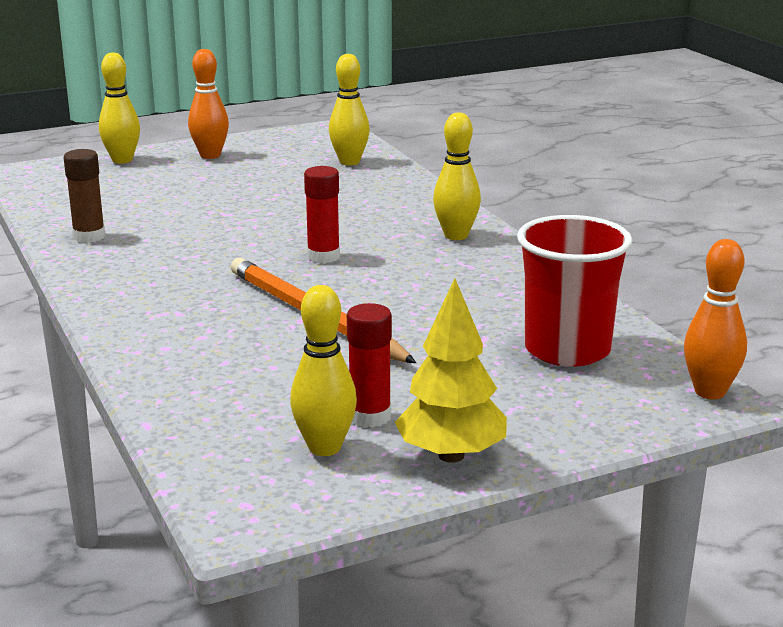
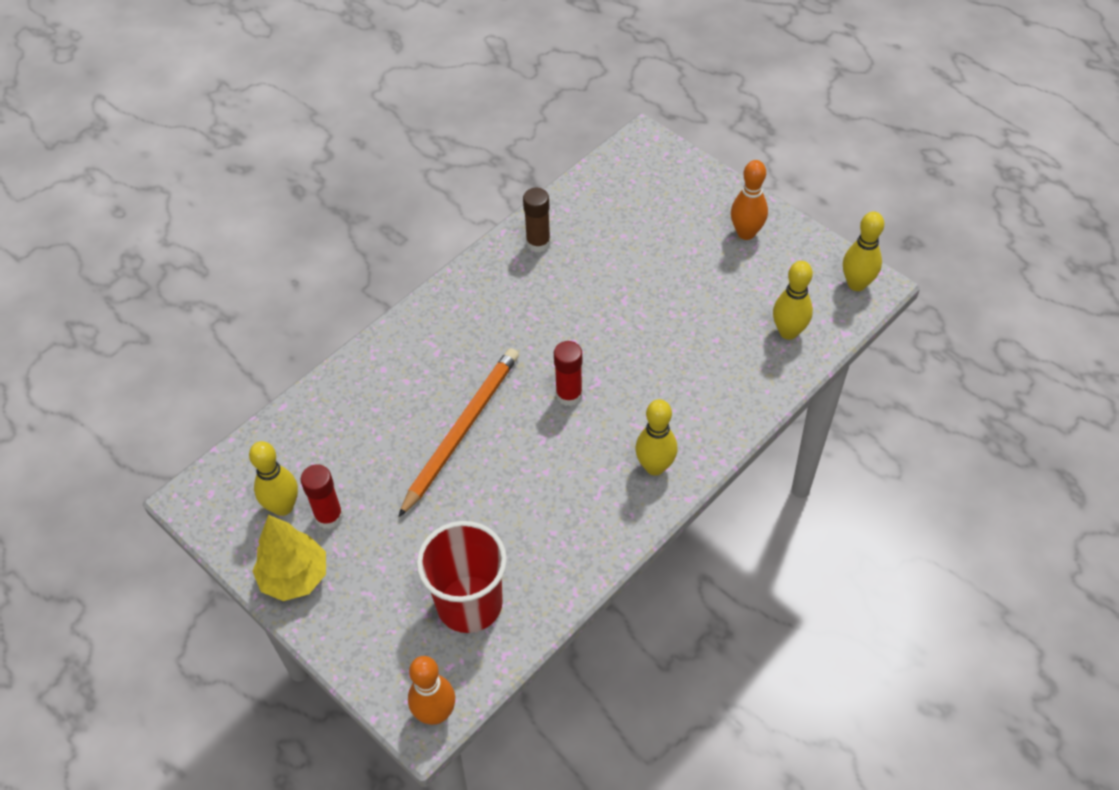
camera: 70 degrees right, 30 degrees up
yellow bowling pin [99,52,140,164] -> yellow bowling pin moved to [843,212,884,291]

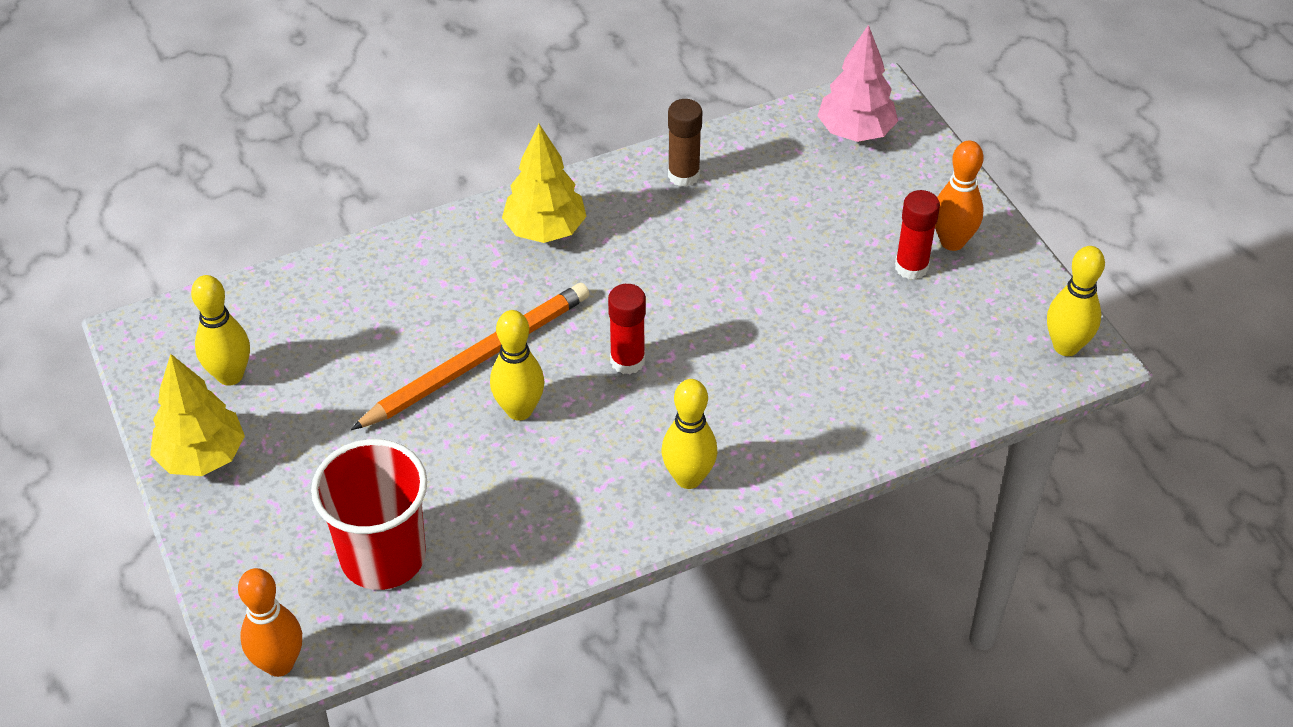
camera: 20 degrees right, 5 degrees down
red glue stick [300,464,343,529] -> red glue stick moved to [895,190,940,280]
yellow bowling pin [773,261,813,340] -> yellow bowling pin moved to [490,310,545,421]
none -> yellow tree [502,124,587,243]
none -> pink tree [818,25,898,142]

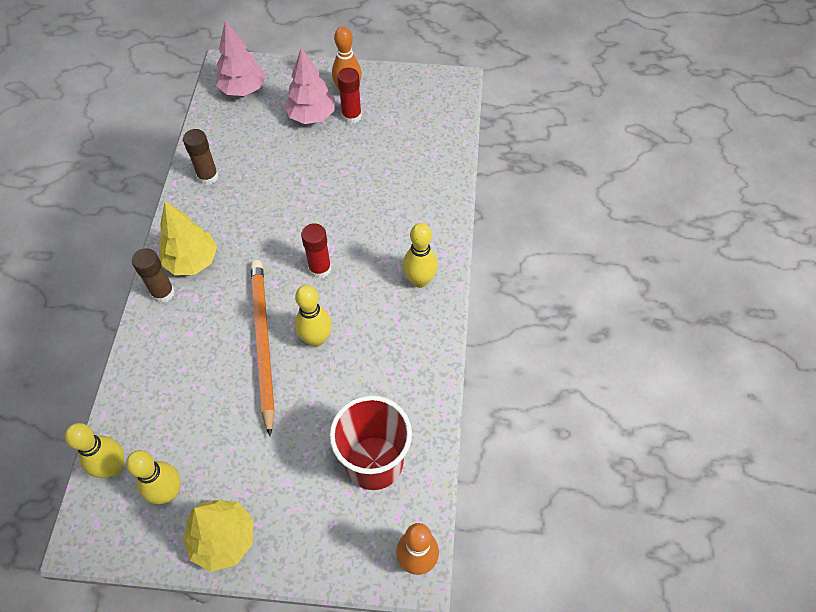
camera: 60 degrees left, 10 degrees up
yellow bowling pin [1047,246,1105,356] -> yellow bowling pin moved to [65,423,124,478]
none -> brown glue stick [132,248,175,303]
none -> pink tree [284,48,335,124]

